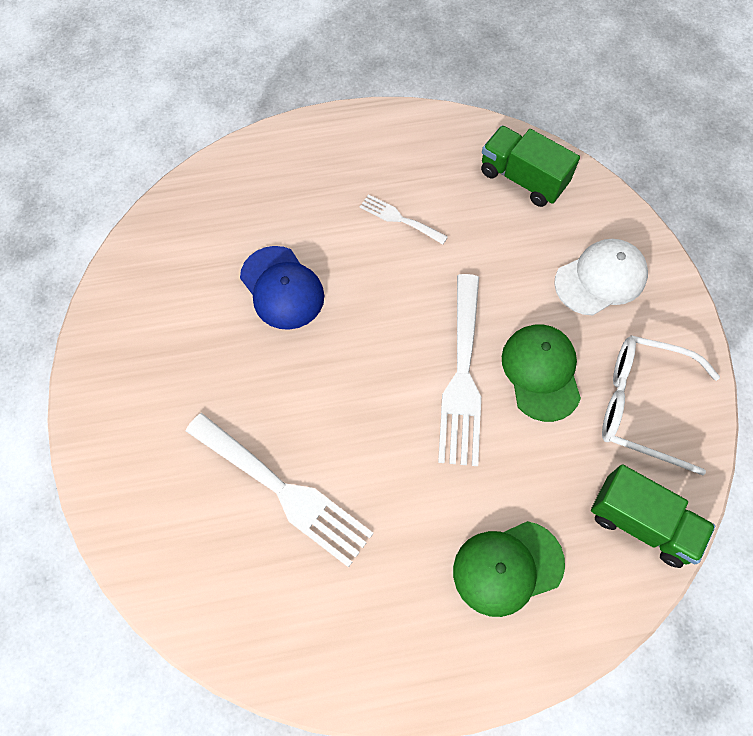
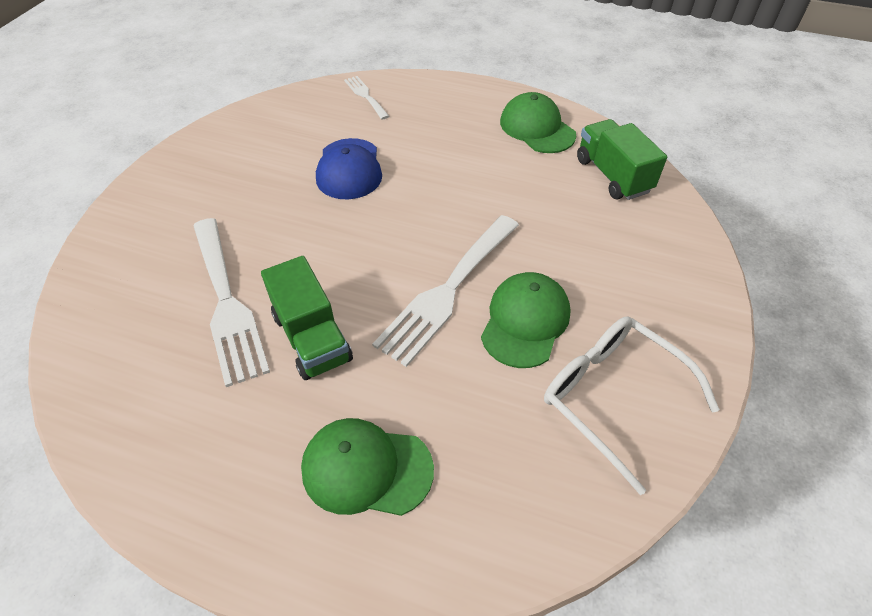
camera: 30 degrees right, 15 degrees down
white fork [360,194,448,244] -> white fork moved to [344,76,389,120]
white cap [554,239,648,316] -> none
green truck [591,464,715,568] -> green truck moved to [261,256,353,380]
none -> green cap [500,92,576,153]

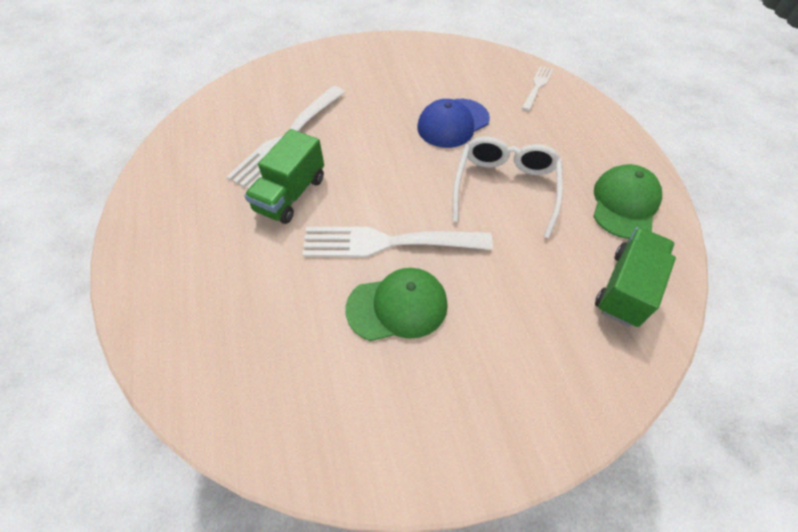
camera: 55 degrees right, 5 degrees up
green cap [301,418,434,516] -> none
white glasses [544,317,720,495] -> white glasses moved to [452,137,563,238]

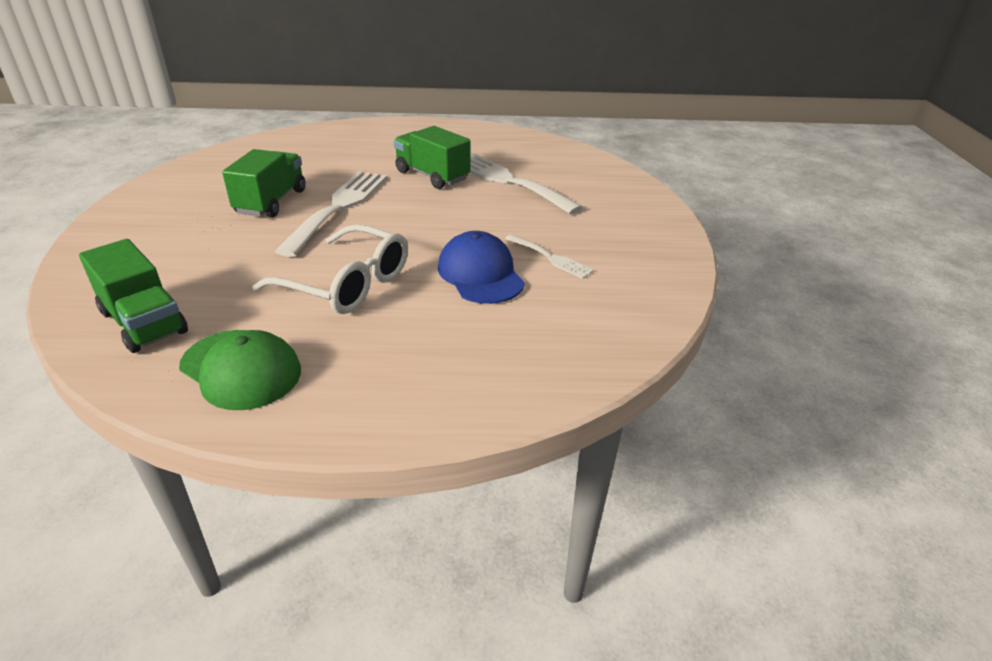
camera: 105 degrees right, 20 degrees down
green cap [345,268,448,341] -> green truck [222,149,306,217]
white fork [522,66,553,111] -> white fork moved to [505,234,594,279]

